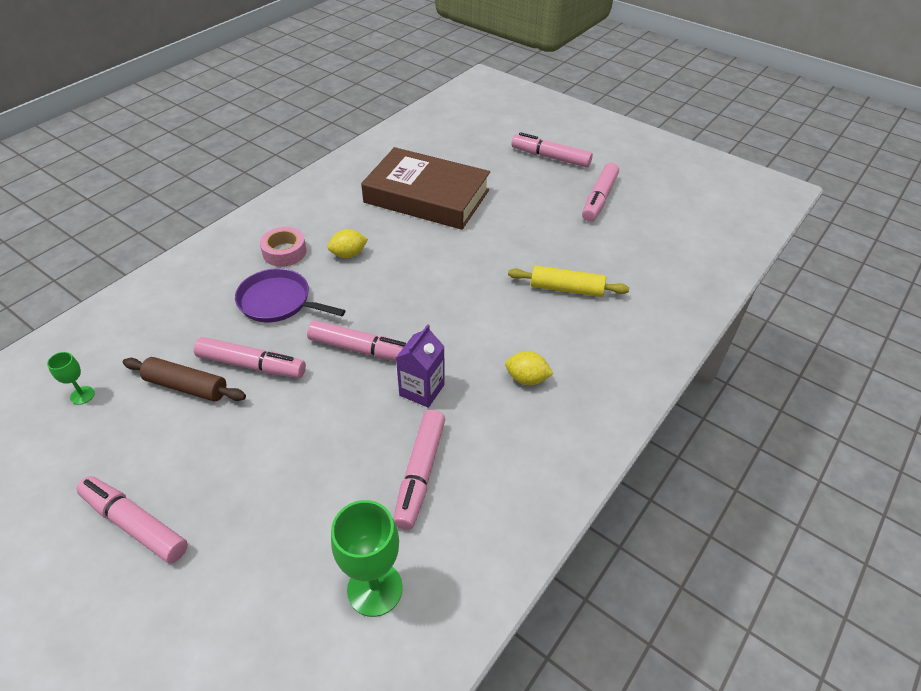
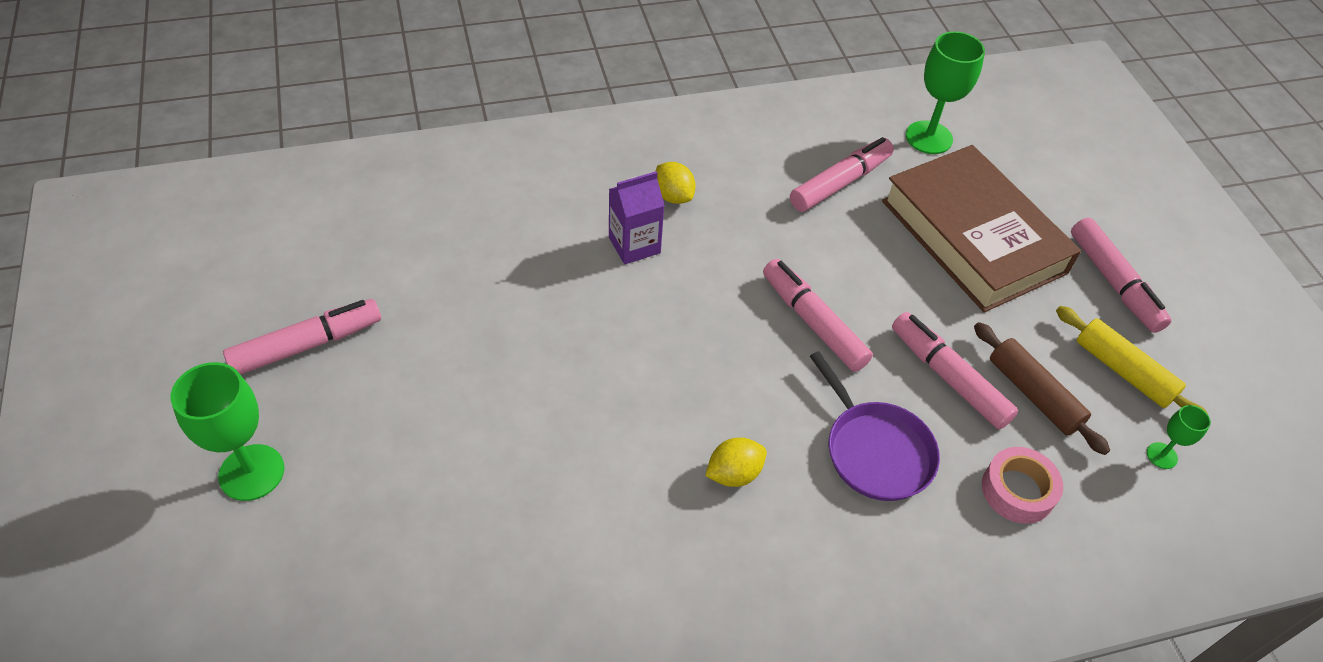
camera: 145 degrees left, 5 degrees up
pink tape [260,227,307,267] -> pink tape moved to [982,447,1063,524]
yellow lemon [327,229,368,258] -> yellow lemon turned 45 degrees counterclockwise [705,438,767,487]
brown book [361,147,490,230] -> brown book moved to [882,145,1081,312]
purple carton [396,324,445,408] -> purple carton moved to [609,171,665,264]
yellow rolling pin [508,265,629,297] -> yellow rolling pin moved to [1056,306,1210,418]
pink marker [512,132,593,168] -> green goblet [171,362,284,501]

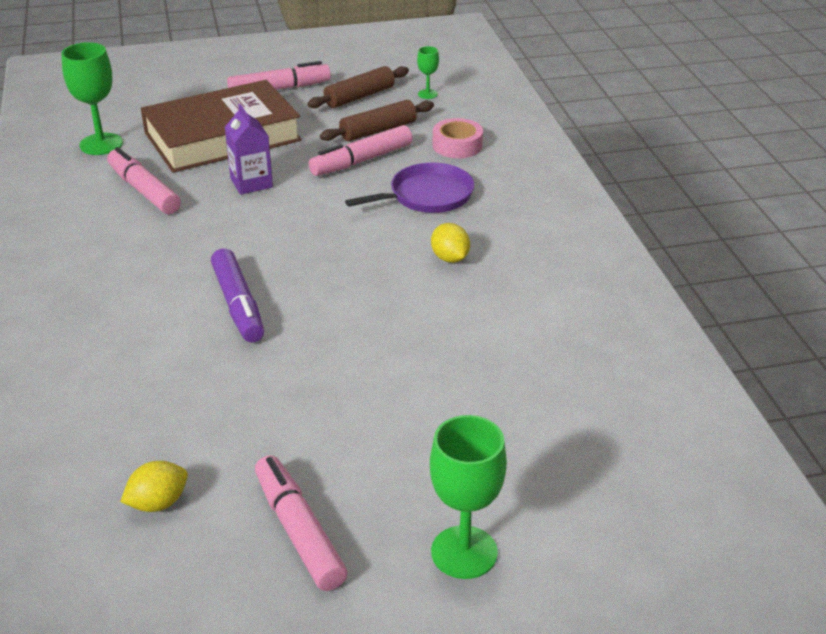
camera: 85 degrees left, 15 degrees down
purple carton [609,171,665,264] -> purple carton moved to [225,104,273,195]
yellow lemon [656,162,695,204] -> yellow lemon moved to [120,461,188,512]
pink marker [763,259,873,372] -> none
yellow rolling pin [1056,306,1210,418] -> brown rolling pin [307,66,409,108]
none -> purple marker [211,248,264,342]

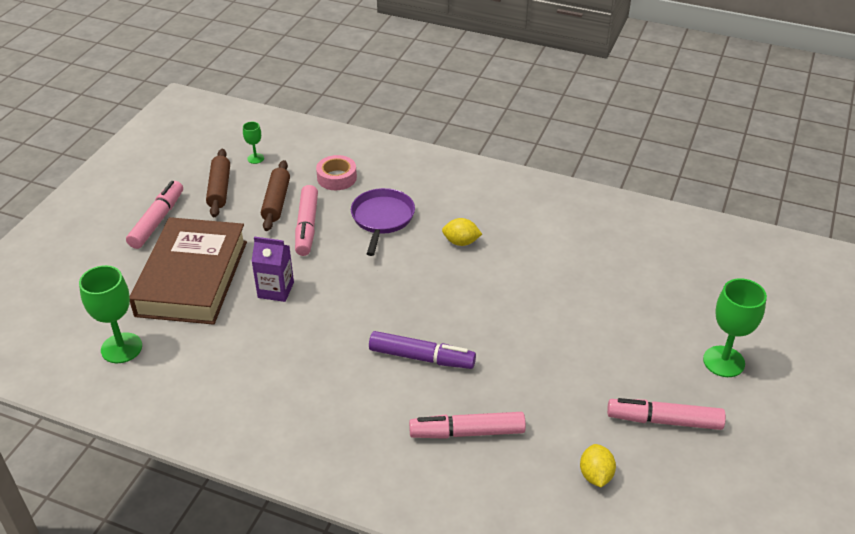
camera: 55 degrees left, 5 degrees up
pink marker [107,147,181,214] -> pink marker moved to [409,412,526,439]

